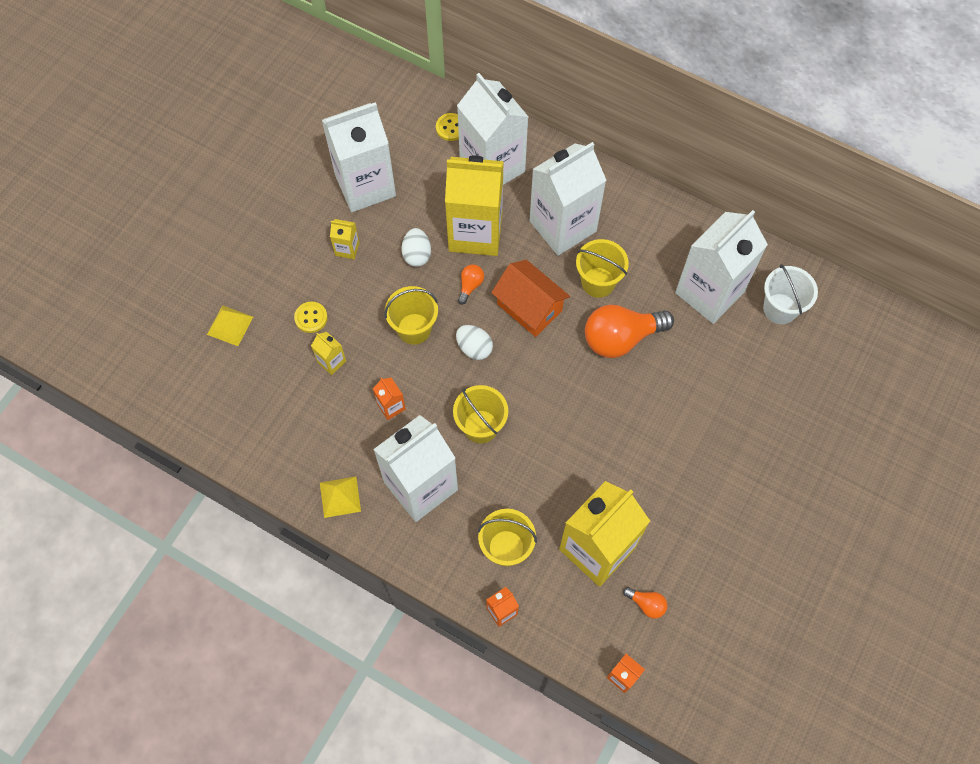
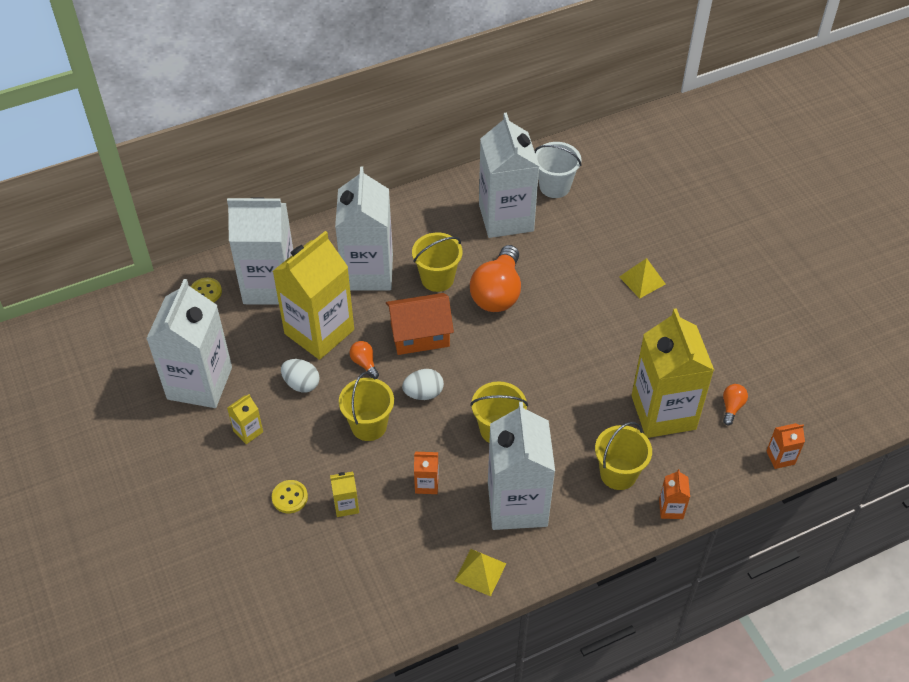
camera: 55 degrees left, 15 degrees down
yellow pyramid [207,305,253,346] -> yellow pyramid moved to [619,258,665,298]
orange light bulb [623,587,667,619] -> orange light bulb turned 45 degrees counterclockwise [723,384,748,425]

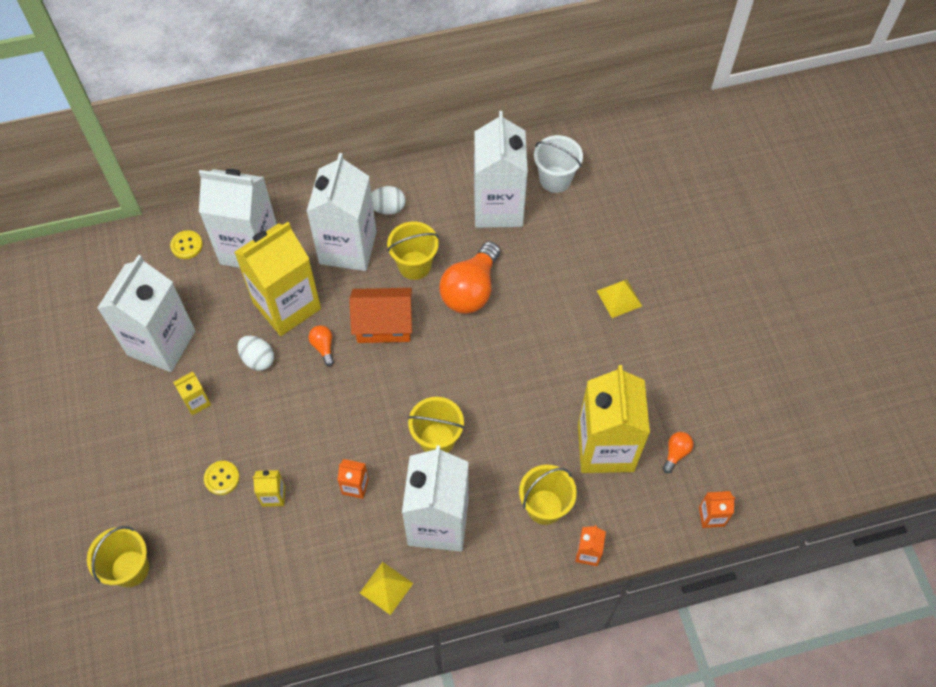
camera: 10 degrees right, 10 degrees up
yellow bucket [339,372,394,441] -> yellow bucket moved to [87,526,149,587]
white egg [402,369,444,400] -> white egg moved to [371,186,406,215]

